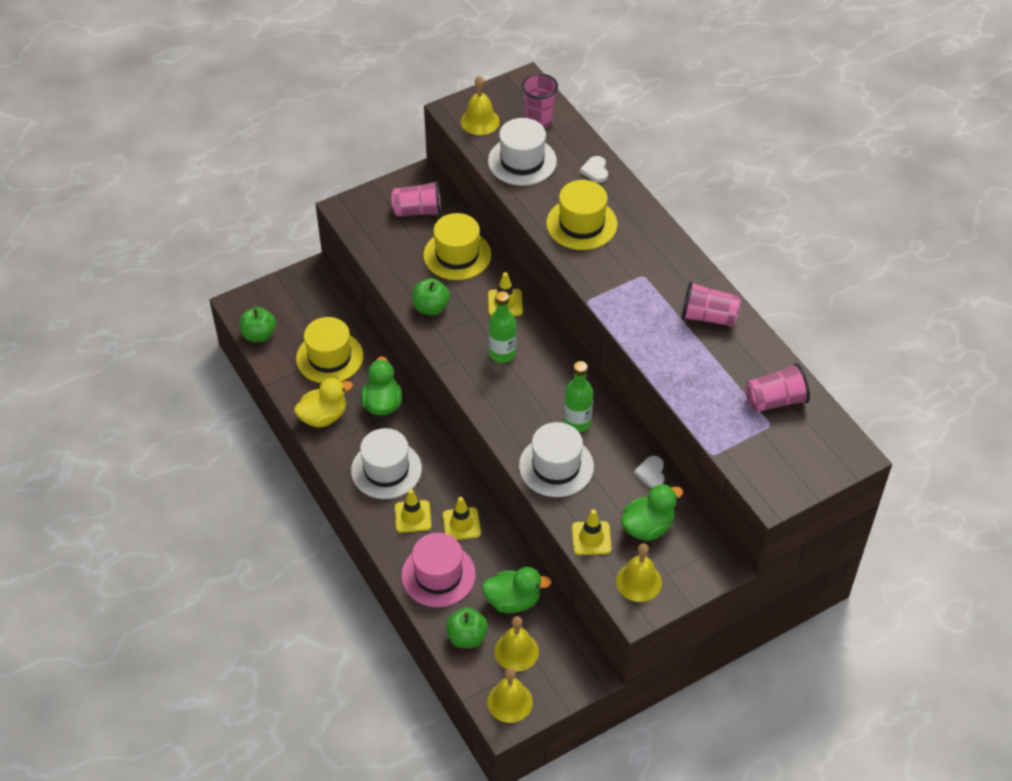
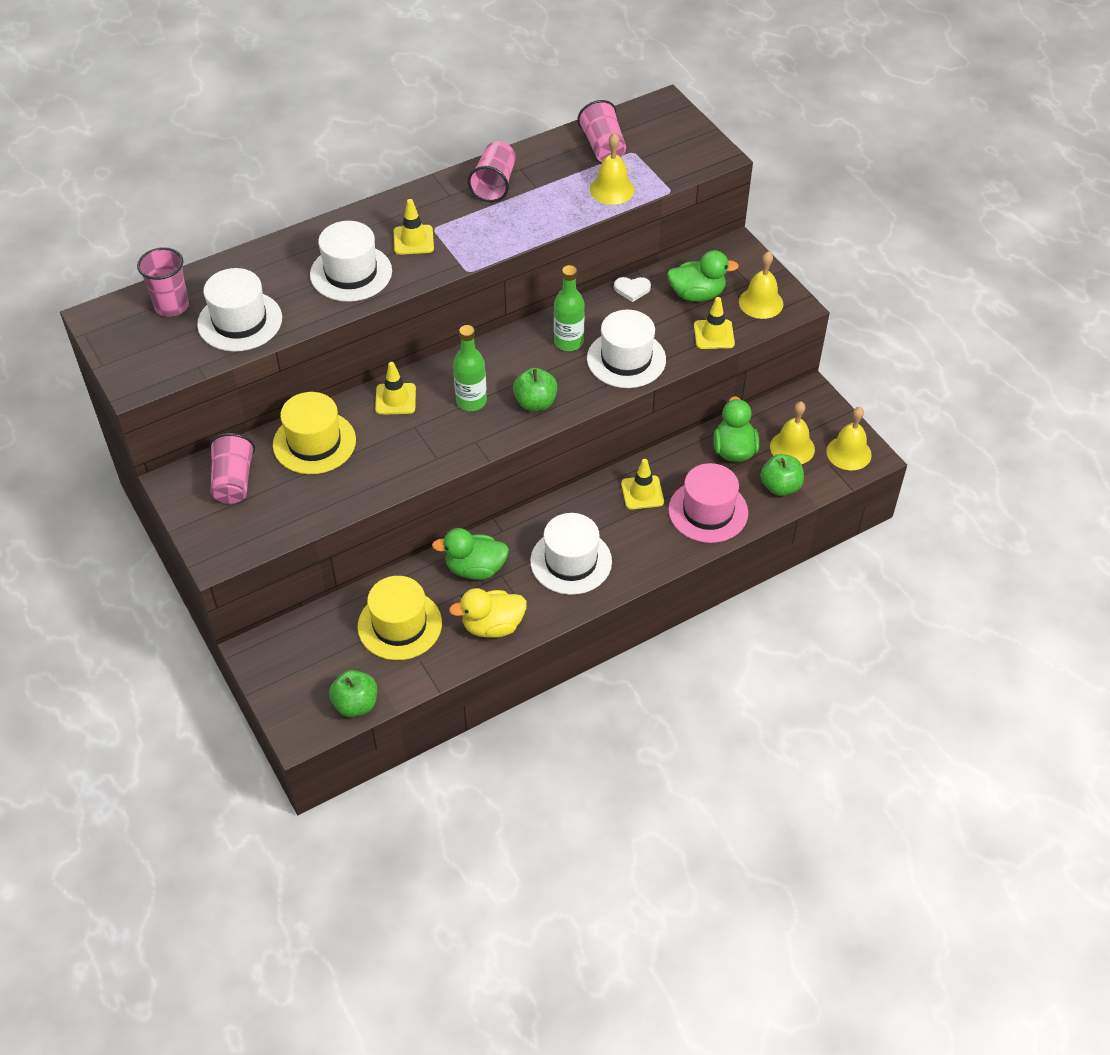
camera: 90 degrees left, 0 degrees up
yellow duck [294,378,353,428] -> yellow duck turned 75 degrees counterclockwise [449,588,527,638]
yellow traffic cone [395,489,431,533] -> yellow traffic cone moved to [394,199,434,255]
green apple [412,278,450,315] -> green apple moved to [513,368,557,411]
yellow bell [461,76,500,135] -> yellow bell moved to [590,133,635,205]
yellow hat [546,180,617,250] -> white hat [310,221,392,302]
white heart [580,156,608,183] -> none
green duck [621,484,683,541] -> green duck turned 120 degrees clockwise [667,250,739,302]

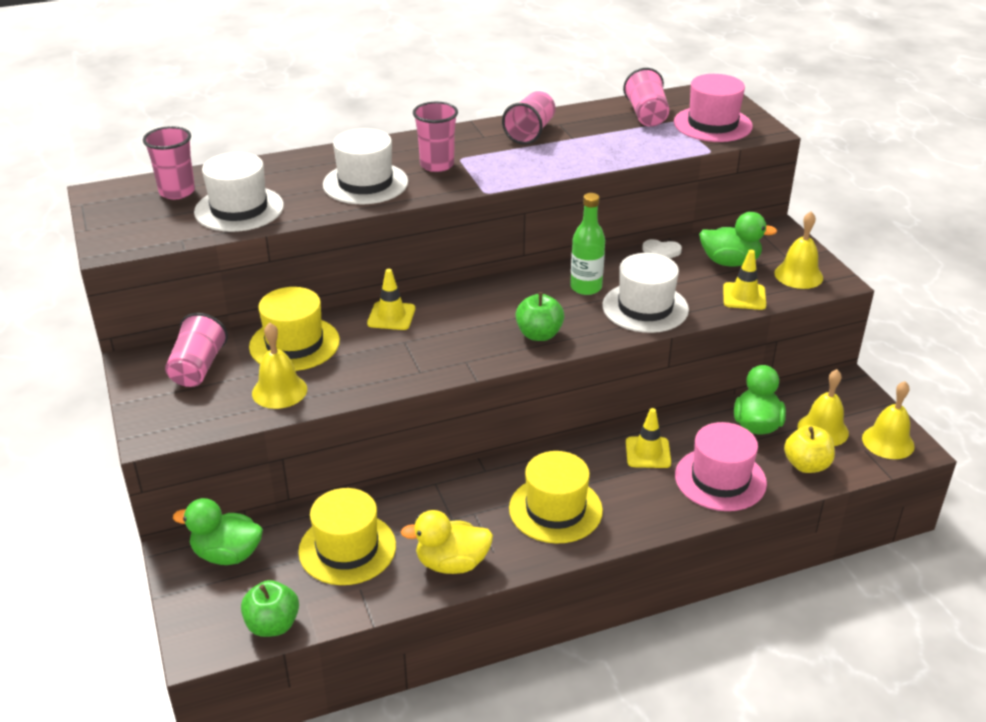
camera: 10 degrees right, 15 degrees down
yellow traffic cone [394,199,434,255] -> pink cup [413,102,458,172]
green duck [432,528,509,580] -> green duck moved to [173,498,263,565]
green bottle [453,325,487,411] -> none
white hat [530,513,612,595] -> yellow hat [509,451,603,544]
yellow bell [590,133,635,205] -> yellow bell moved to [252,323,307,409]
green apple [761,454,804,496] -> yellow apple [784,425,835,473]
none -> pink hat [674,74,753,142]

